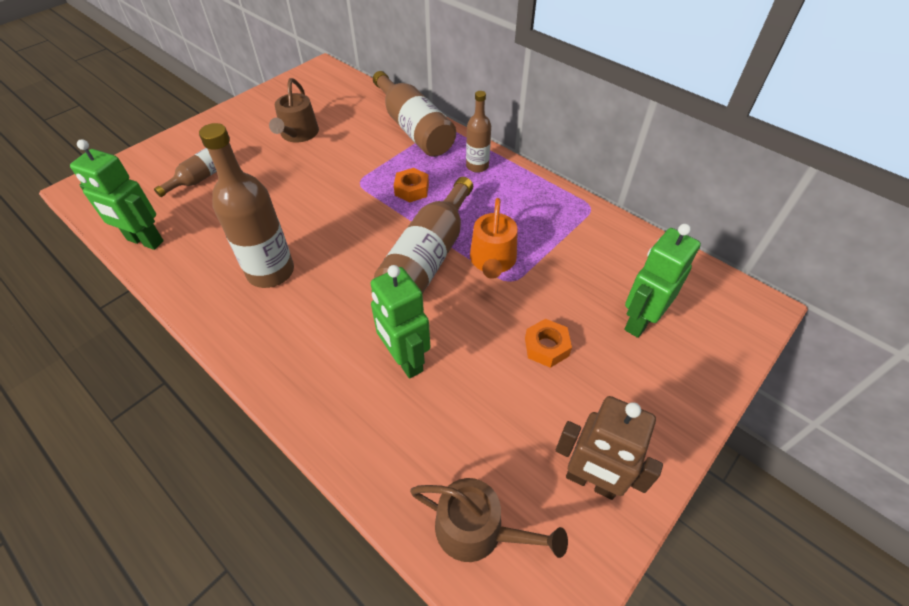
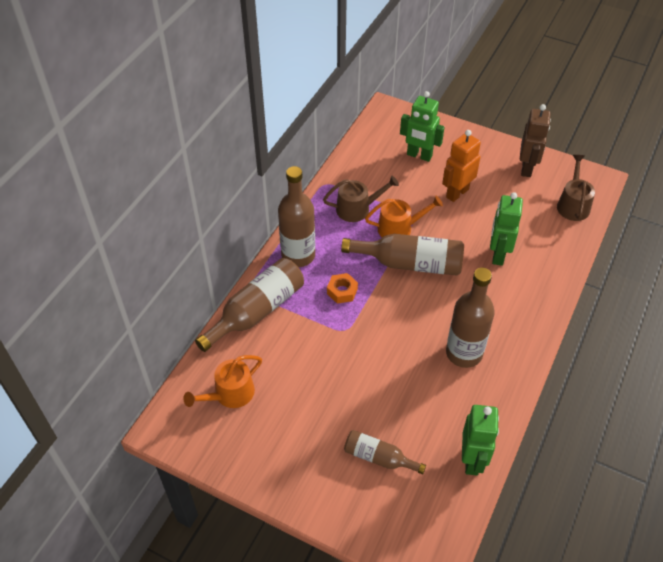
camera: 105 degrees left, 0 degrees up
brown watering can [269,78,319,143] -> brown watering can moved to [323,176,399,222]
green robot [371,265,431,379] -> green robot turned 150 degrees clockwise [490,192,523,266]
brown bottle [466,91,491,173] -> brown bottle [278,166,315,267], size x1.74
orange nut [525,319,572,368] -> orange robot [442,130,481,202]
none -> orange watering can [183,355,262,408]

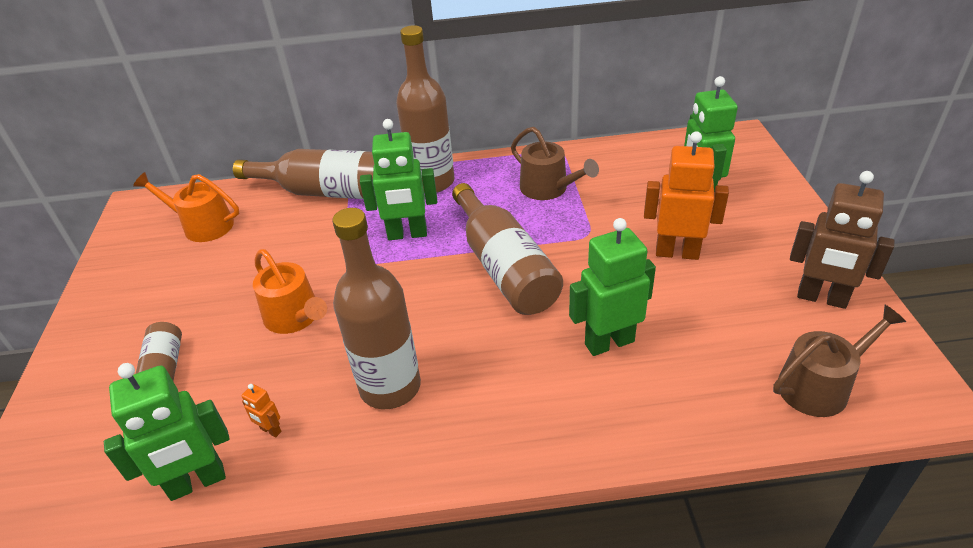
camera: 60 degrees right, 10 degrees down
orange nut [327,273,358,304] -> green robot [360,119,437,240]
orange watering can [365,196,443,237] -> orange watering can moved to [253,249,327,334]
brown robot [520,104,551,177] -> brown robot turned 45 degrees clockwise [790,171,894,309]
none -> orange robot [242,384,282,437]

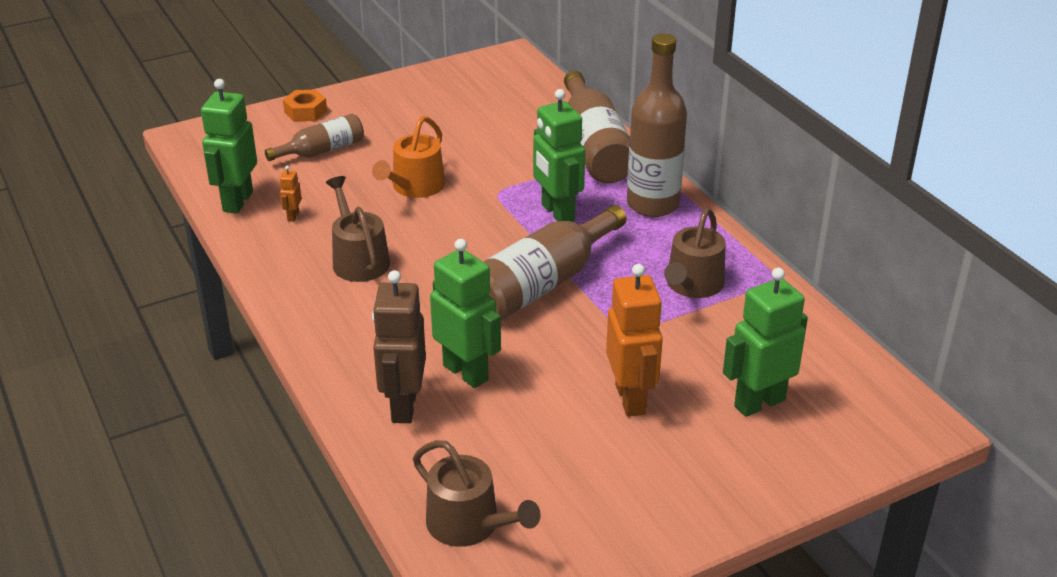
camera: 65 degrees right, 5 degrees down
green robot [104,363,229,501] -> green robot turned 60 degrees clockwise [201,79,257,214]
orange watering can [133,172,239,242] -> none
brown bottle [332,208,421,409] -> brown watering can [326,176,390,282]
brown robot [790,171,894,309] -> brown robot moved to [372,270,426,423]
none -> orange nut [283,89,327,122]

